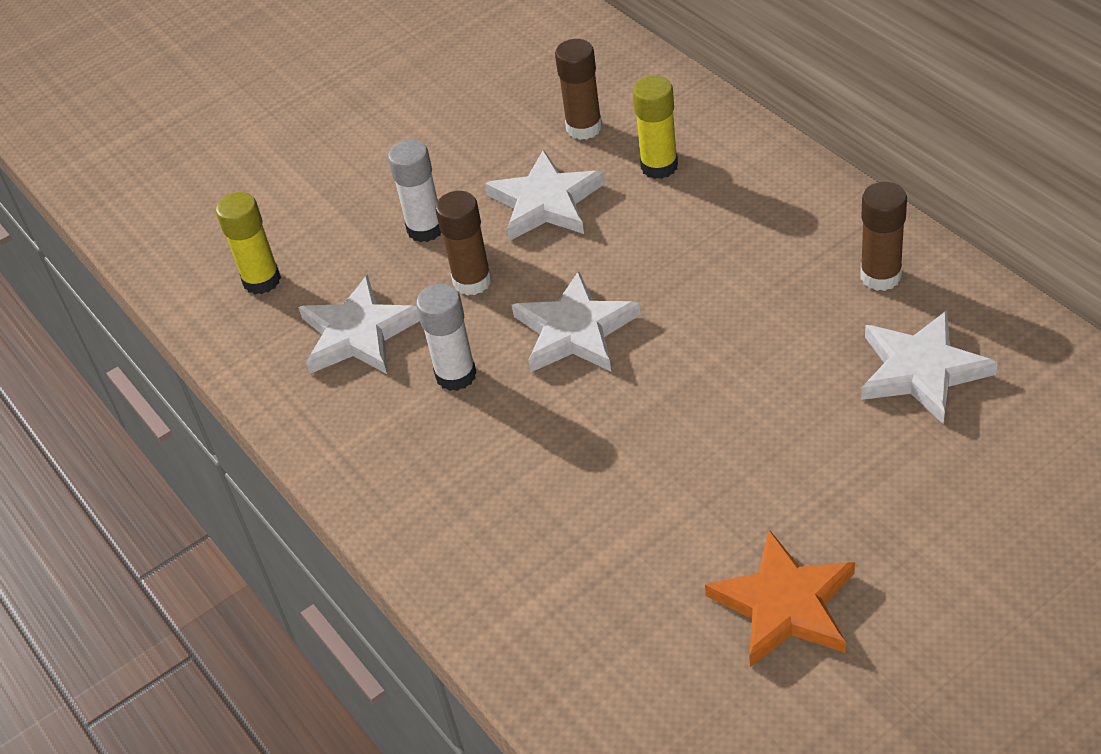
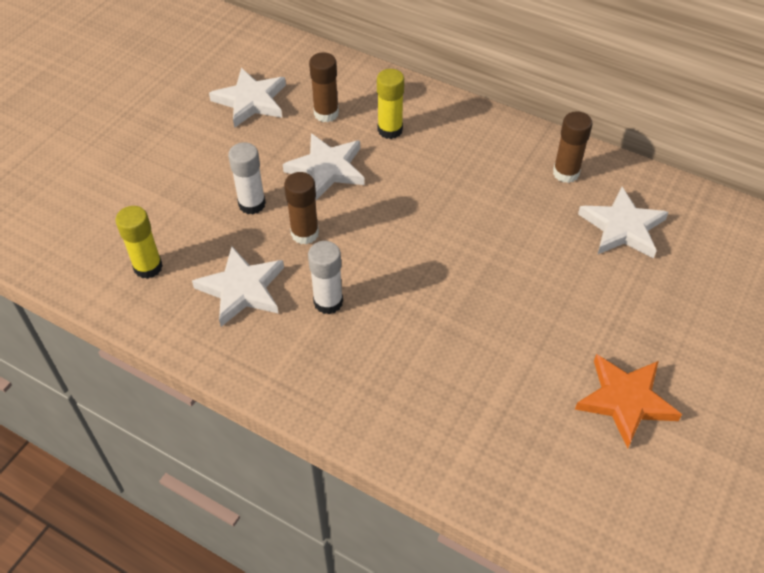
camera: 30 degrees left, 5 degrees up
white star [512,271,641,373] -> white star moved to [209,68,286,128]

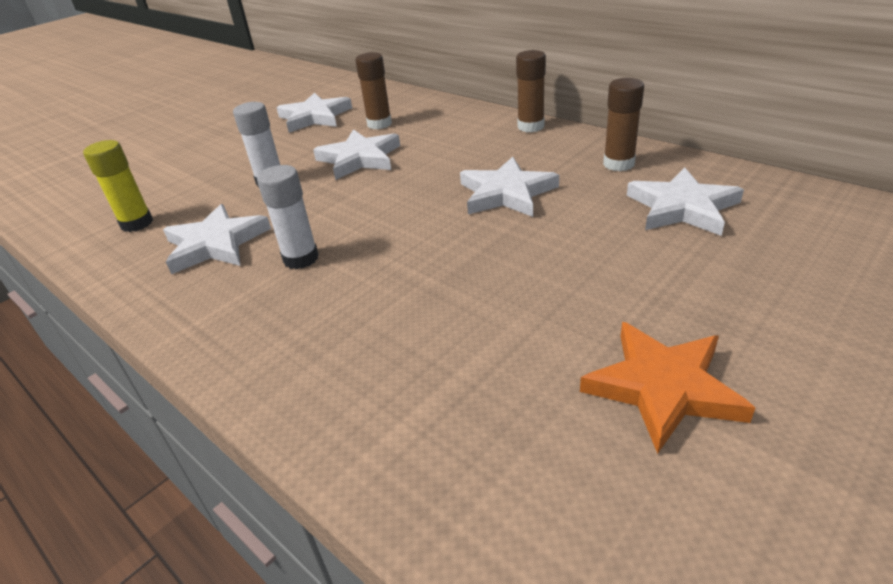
camera: 15 degrees right, 15 degrees down
brown glue stick [284,172,319,245] -> brown glue stick moved to [516,50,546,132]
yellow glue stick [377,69,404,139] -> none
none -> white star [460,157,559,217]

